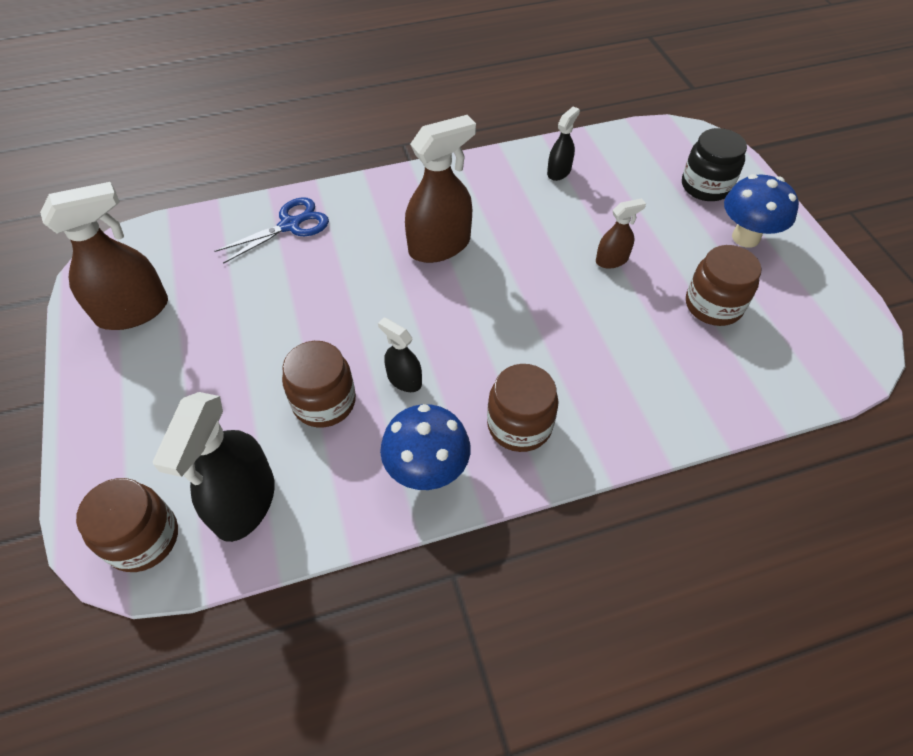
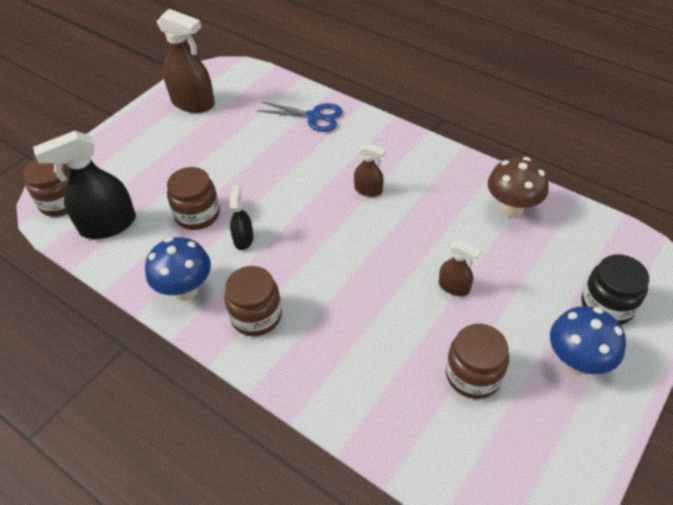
camera: 55 degrees right, 5 degrees down
brown spray bottle [405,115,476,263] -> brown spray bottle [354,143,386,197], size x0.52
black spray bottle [547,107,580,181] -> brown mushroom [488,157,549,218]

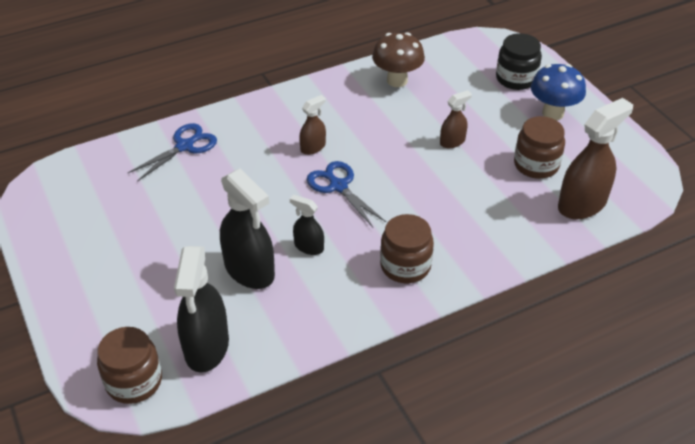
camera: 65 degrees left, 5 degrees down
blue mushroom [145,237,211,301] -> none
brown spray bottle [157,9,215,113] -> brown spray bottle moved to [558,98,633,219]
brown jar [167,167,220,230] -> black spray bottle [220,169,275,289]
none -> blue scissors [307,161,386,227]

